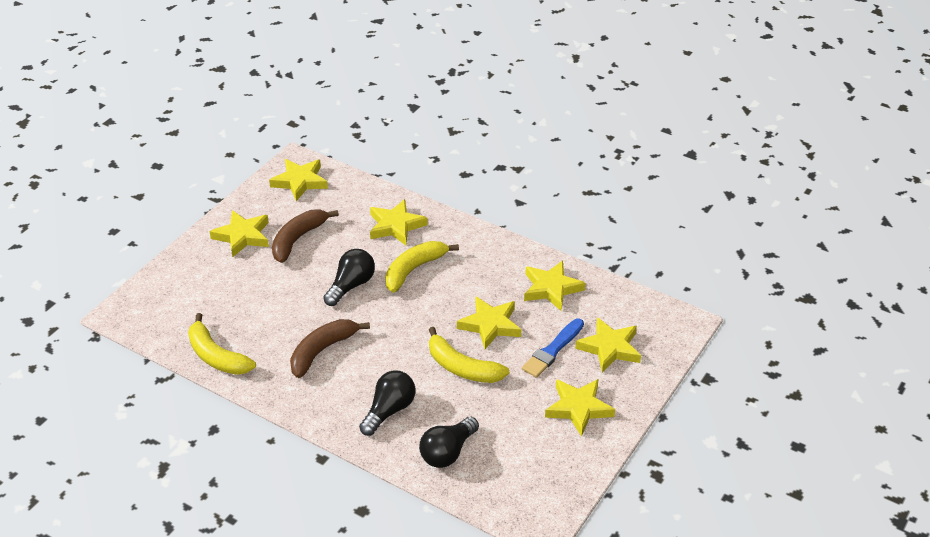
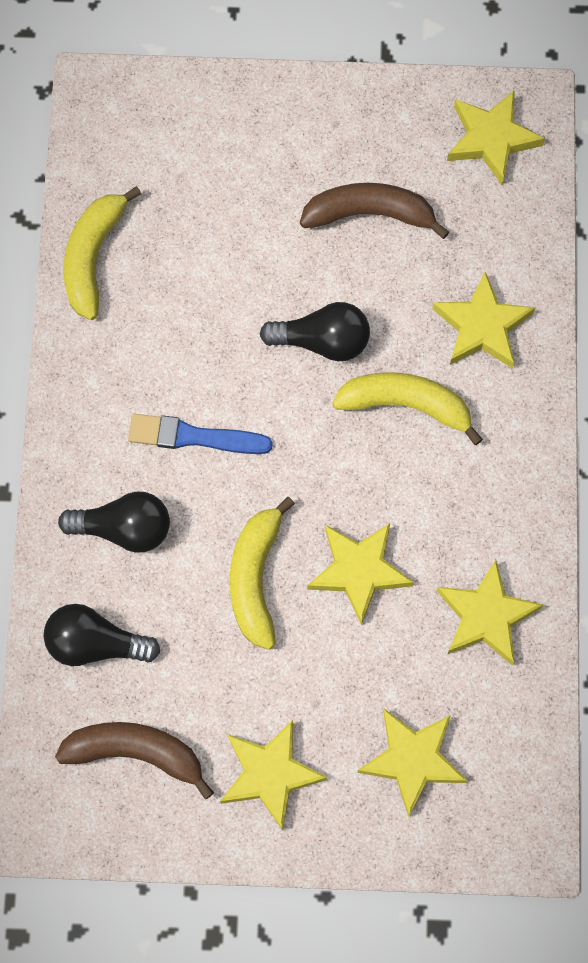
camera: 60 degrees right, 30 degrees up
yellow star [209,210,269,257] -> none
brown banana [290,319,370,378] -> brown banana moved to [55,722,214,799]
blue brush [522,319,584,378] -> blue brush moved to [128,414,273,454]

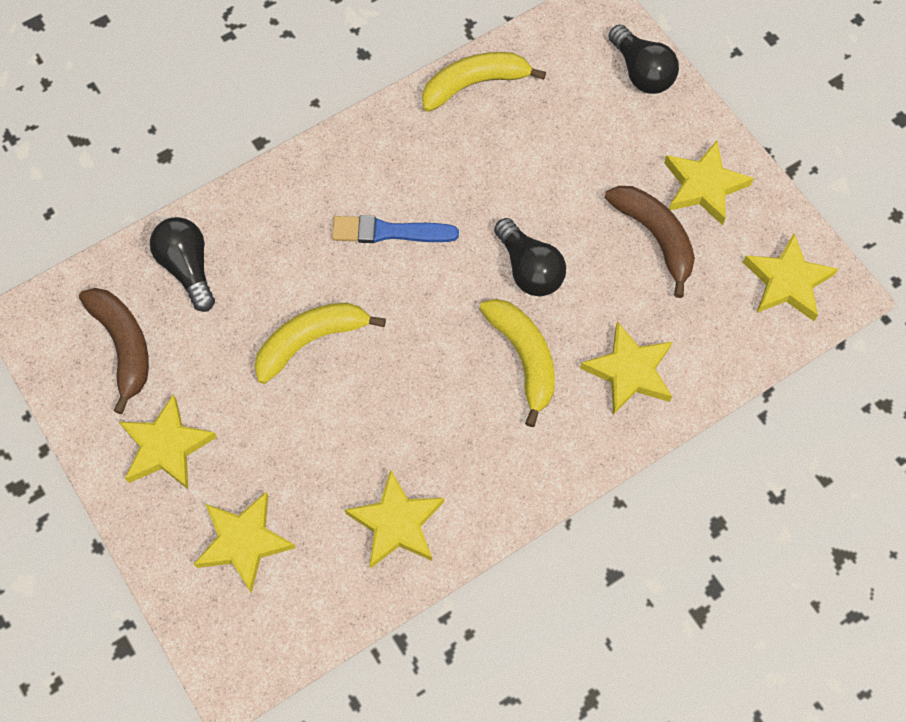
camera: 55 degrees right, 5 degrees down
black light bulb [58,492,170,553] -> black light bulb moved to [608,24,679,94]
blue brush [128,414,273,454] -> blue brush turned 60 degrees counterclockwise [332,215,459,243]
yellow star [307,523,413,625] -> yellow star moved to [664,141,754,225]

